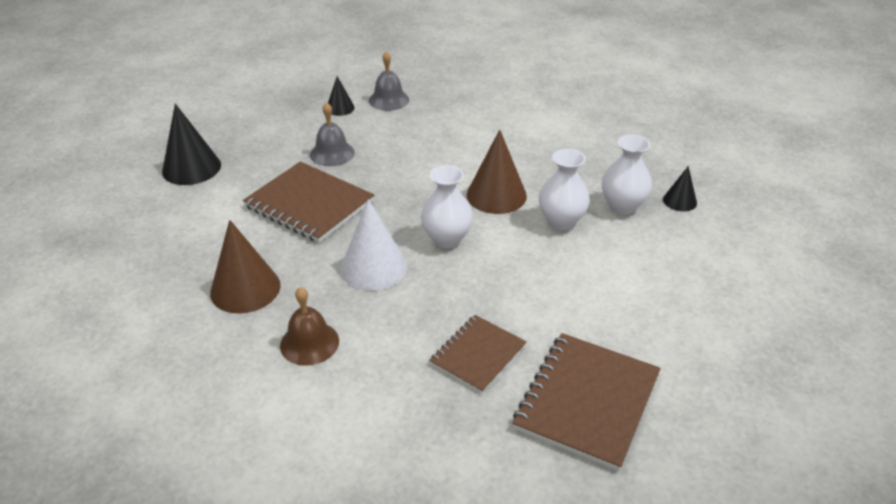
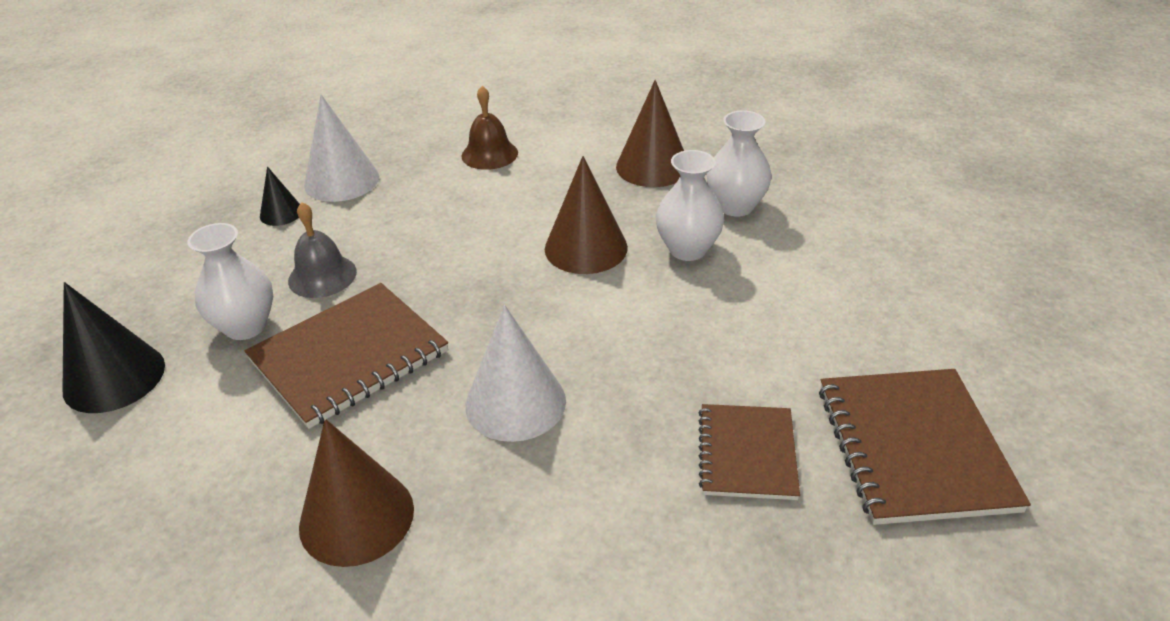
camera: 30 degrees left, 0 degrees up
brown notebook [243,162,375,243] -> brown notebook turned 45 degrees counterclockwise [245,283,448,429]
brown bell [280,287,339,366] -> brown bell moved to [461,86,518,170]
grey bell [369,51,409,111] -> white cone [304,95,379,202]
white vase [421,165,473,248] -> white vase moved to [187,223,273,340]
black cone [663,166,697,211] -> none
none -> brown cone [616,80,684,187]

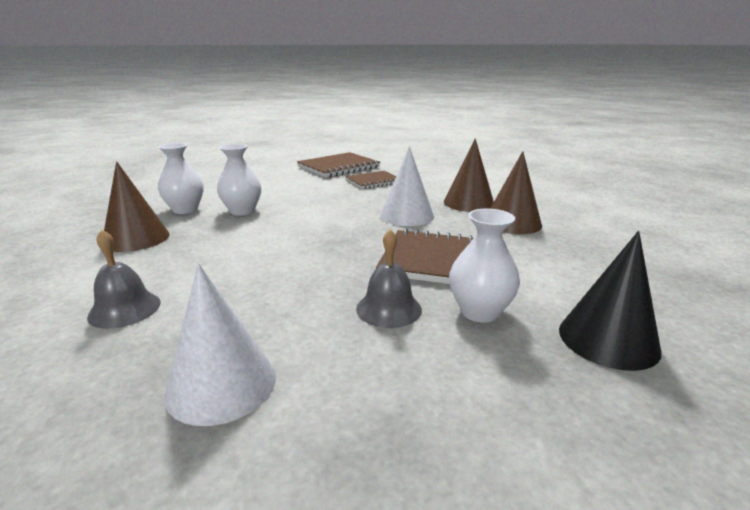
camera: 125 degrees left, 15 degrees down
black cone [260,166,300,226] -> none
brown bell [461,86,518,170] -> grey bell [87,230,161,329]
brown cone [545,156,628,274] -> brown cone moved to [444,138,494,212]

